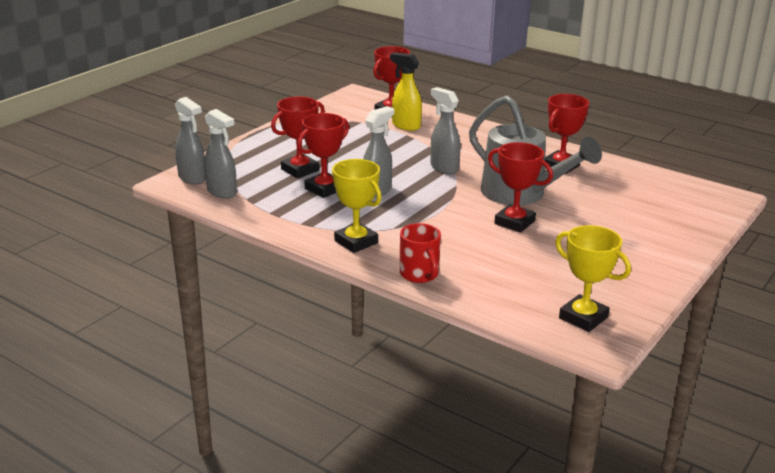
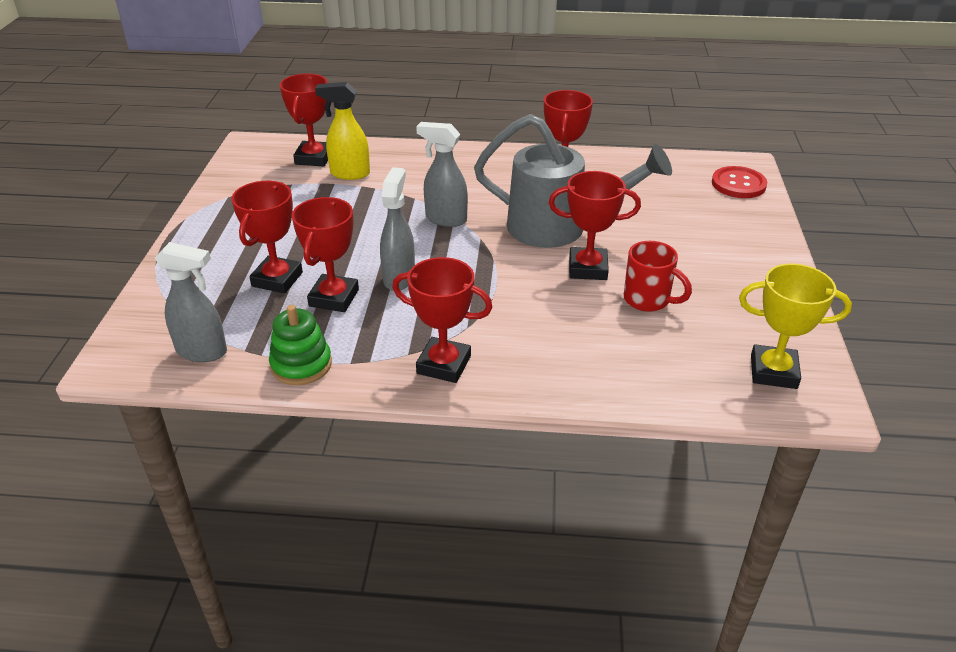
camera: 30 degrees left, 10 degrees up
grey spray bottle [175,97,206,185] -> none
yellow trophy [332,159,382,253] -> red trophy [392,257,493,383]
red mug [400,223,441,283] -> red mug moved to [624,241,692,312]
none -> green stacking toy [269,305,332,385]
none -> red button [712,166,767,198]

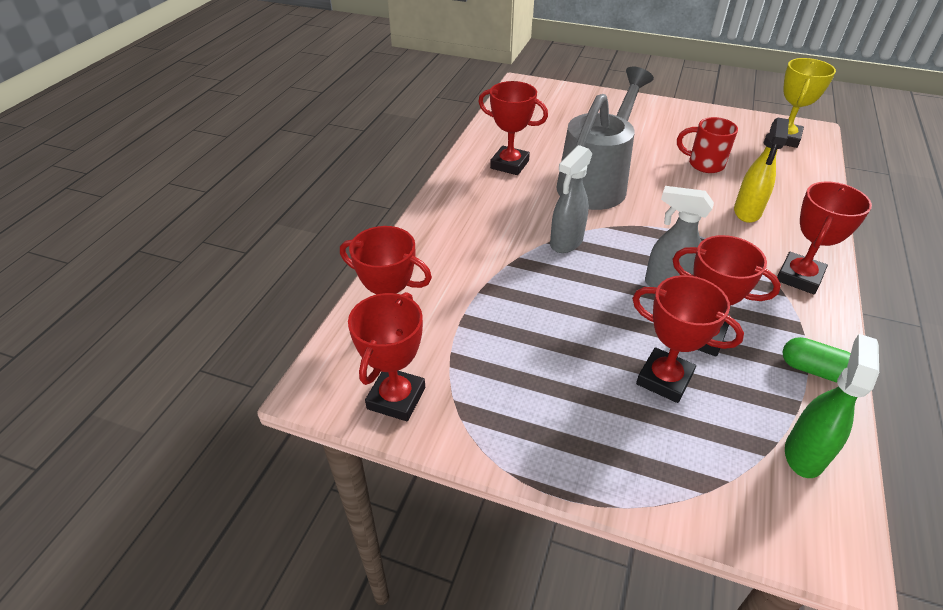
camera: 75 degrees left, 5 degrees up
grey spray bottle [155,242,227,362] -> green spray bottle [785,334,879,478]
green stacking toy [269,305,332,385] -> green capsule [782,337,851,382]
yellow spray bottle [315,82,370,180] -> yellow spray bottle moved to [734,117,789,223]
red trophy [549,171,641,280] -> red trophy moved to [348,292,425,421]
red mug [624,241,692,312] -> red mug turned 120 degrees counterclockwise [677,117,738,173]
red button [712,166,767,198] -> none

